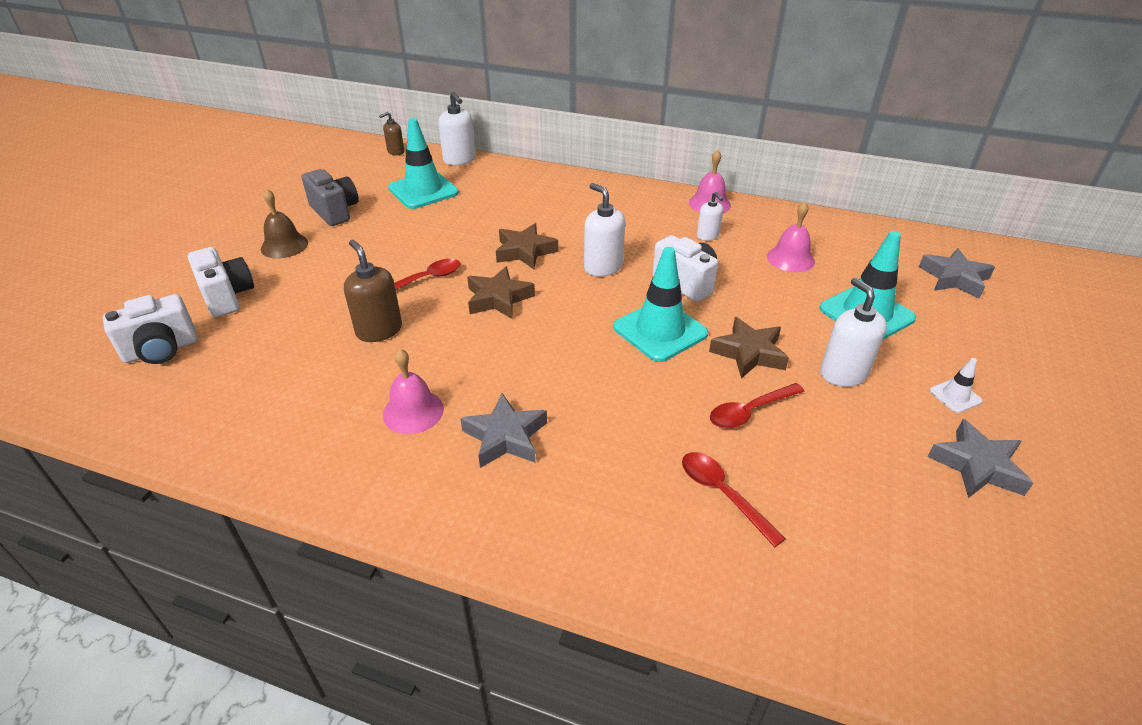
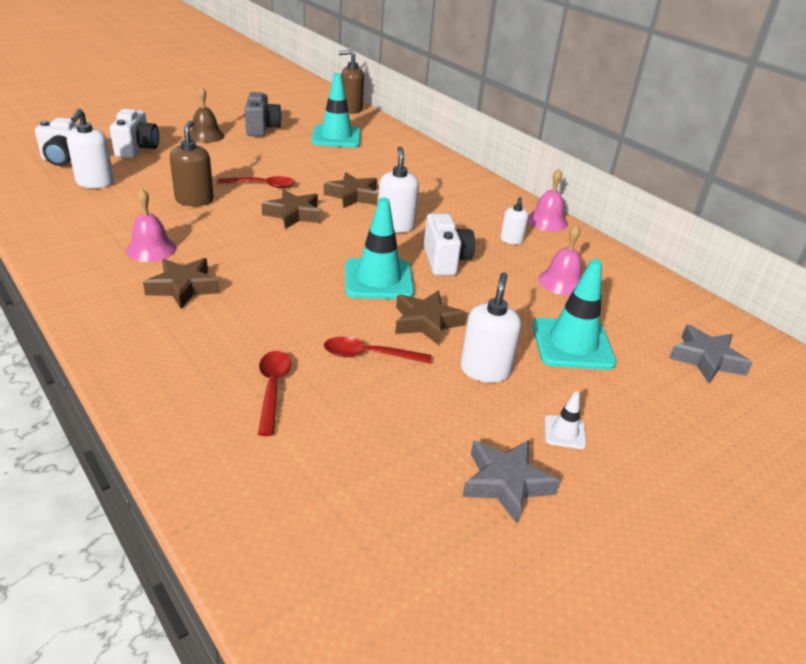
camera: 30 degrees right, 5 degrees down
brown soap dispenser [379,112,404,155] -> brown soap dispenser [339,50,364,114], size x1.64
white soap dispenser [438,92,476,165] -> white soap dispenser moved to [67,109,114,188]
grey star [460,393,547,468] -> brown star [143,258,220,309]

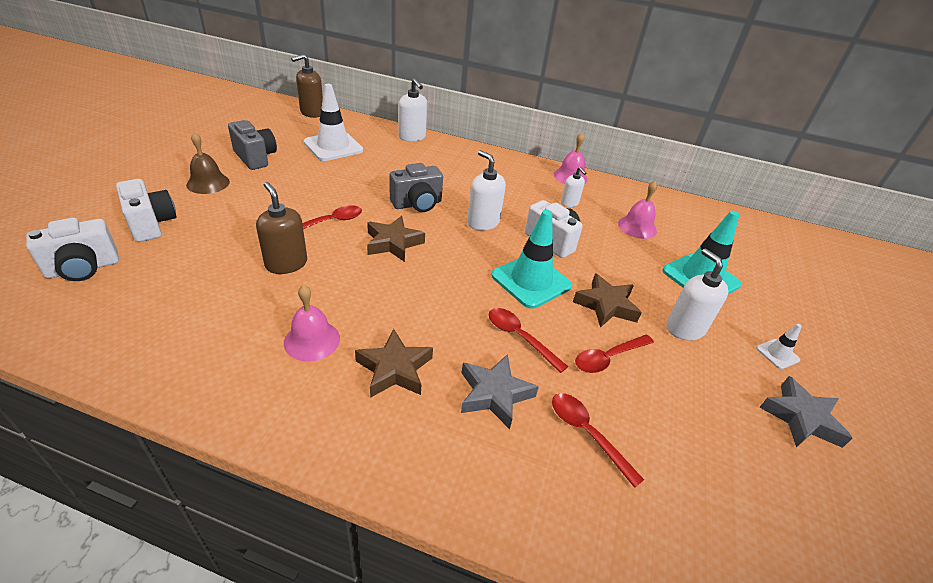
camera: 35 degrees left, 5 degrees up
white soap dispenser [67,109,114,188] -> white soap dispenser moved to [398,78,427,142]
turquoise traffic cone [311,73,361,148] -> white traffic cone [304,84,363,161]
brown star [324,172,378,208] -> grey camera [389,163,443,212]
grey star [669,325,753,384] -> grey star moved to [461,354,539,429]
none -> red spoon [489,308,568,373]

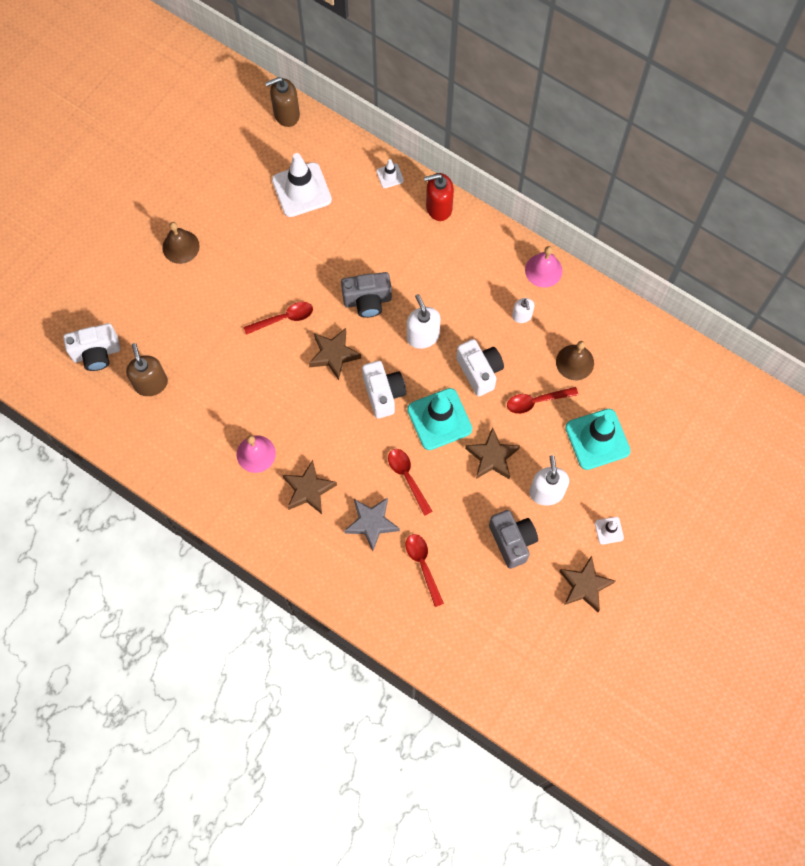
camera: 20 degrees right, 30 degrees up
white camera [116,179,177,242] -> white camera moved to [362,361,406,419]
grey camera [228,120,277,170] -> grey camera moved to [489,510,538,569]
brown soap dispenser [256,182,307,274] -> brown soap dispenser moved to [126,343,168,396]
white soap dispenser [398,78,427,142] -> white traffic cone [376,159,404,188]
red spoon [575,335,654,373] -> red spoon moved to [507,387,578,414]
pink bell [618,181,657,239] -> brown bell [556,341,594,380]
grey star [759,376,853,448] -> brown star [559,556,615,612]
none -> red soap dispenser [424,173,454,221]

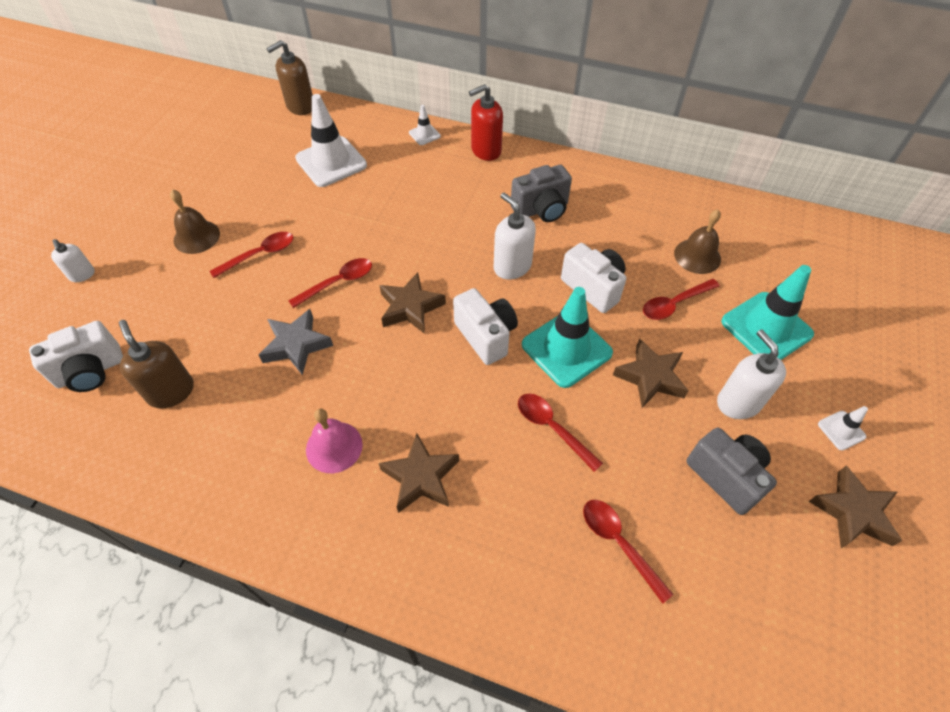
camera: 15 degrees left, 15 degrees down
grey camera [341,272,392,318] -> grey camera moved to [511,165,572,222]
grey star [344,497,400,551] -> grey star moved to [259,309,333,375]
white soap dispenser [512,298,534,323] -> white soap dispenser moved to [51,239,95,282]
pink bell [525,246,562,288] -> none
none -> red spoon [210,232,294,278]

